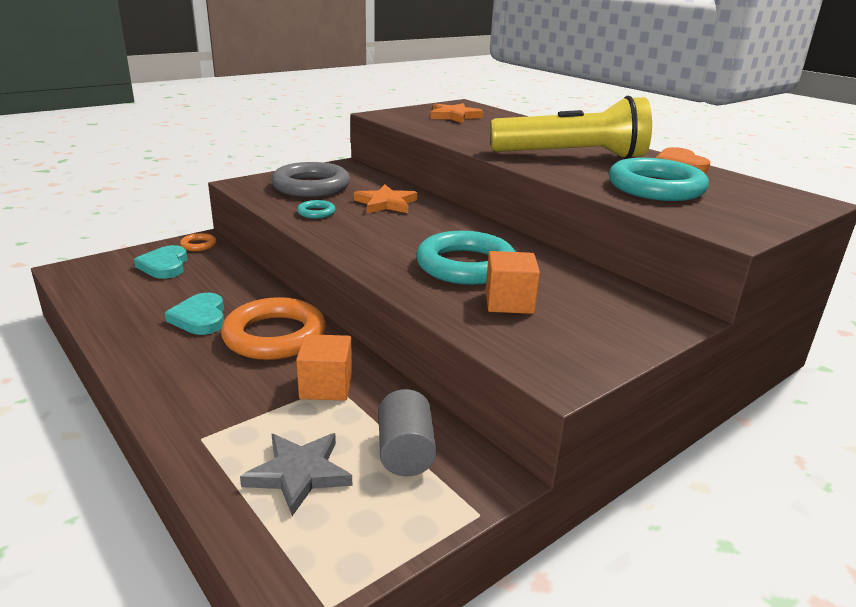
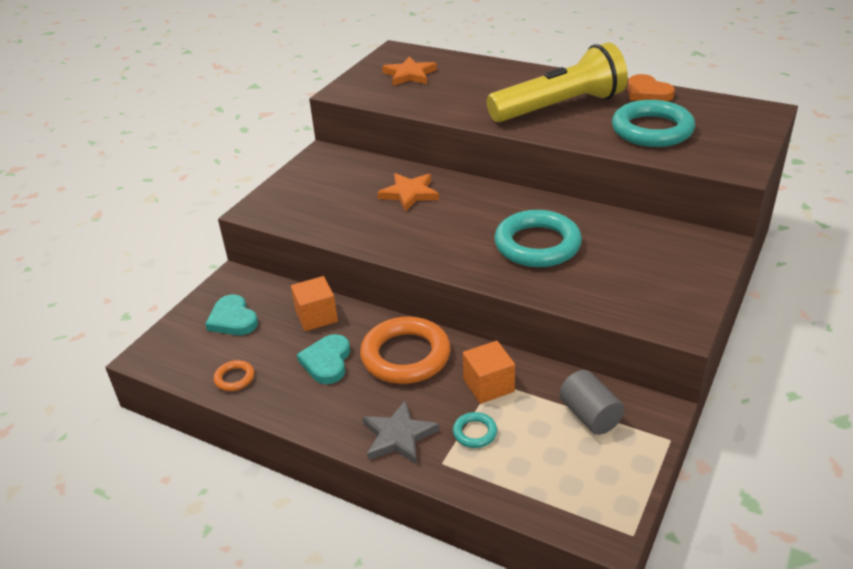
camera: 20 degrees left, 10 degrees up
turquoise heart [165,293,224,335] -> turquoise heart turned 45 degrees clockwise [297,334,350,384]
orange ring [180,233,217,251] -> orange ring moved to [214,360,255,391]
grey star [240,433,352,516] -> grey star moved to [363,400,439,465]
grey ring [271,162,350,197] -> none
turquoise ring [297,200,336,218] -> turquoise ring moved to [453,412,497,448]
orange cube [485,251,540,314] -> orange cube moved to [291,276,338,331]

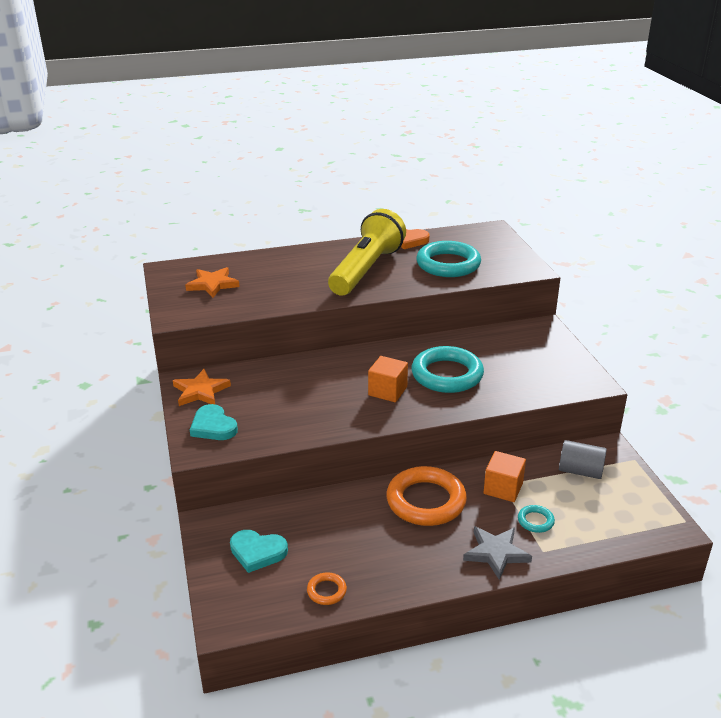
camera: 45 degrees left, 5 degrees down
orange cube [291,276,338,331] -> orange cube moved to [368,356,408,402]
turquoise heart [297,334,350,384] -> turquoise heart moved to [190,404,238,440]
orange star [377,173,439,212] -> orange star moved to [173,369,231,406]

